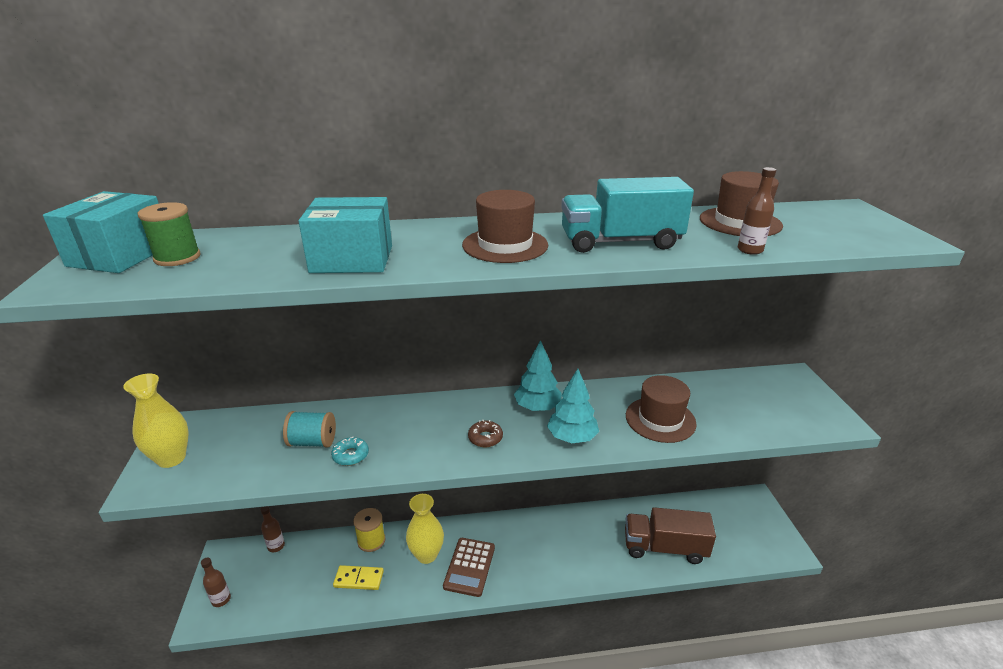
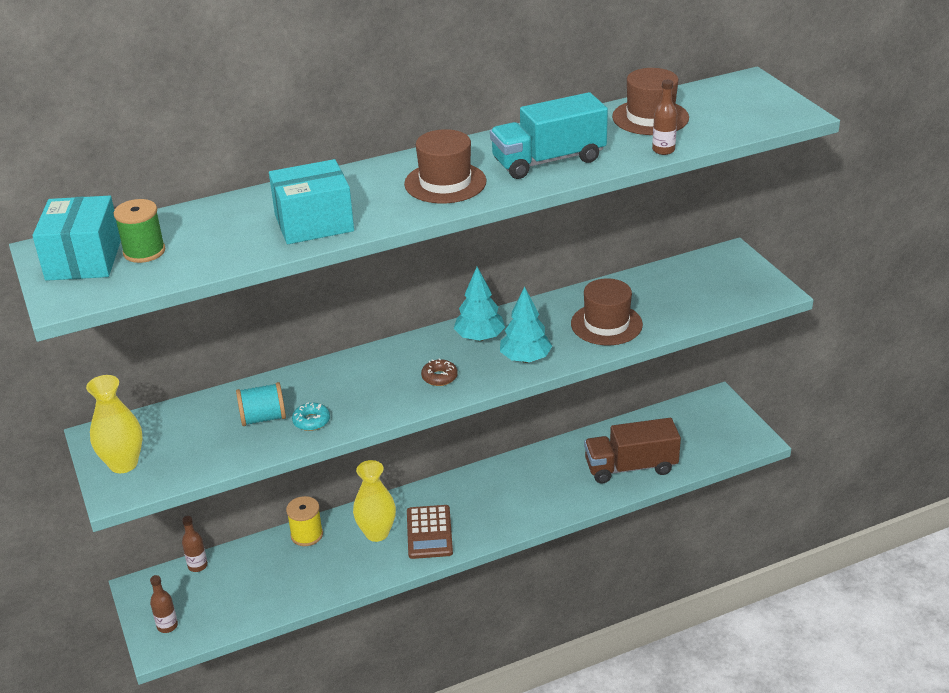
camera: 15 degrees left, 5 degrees up
yellow domino [333,565,384,590] -> none

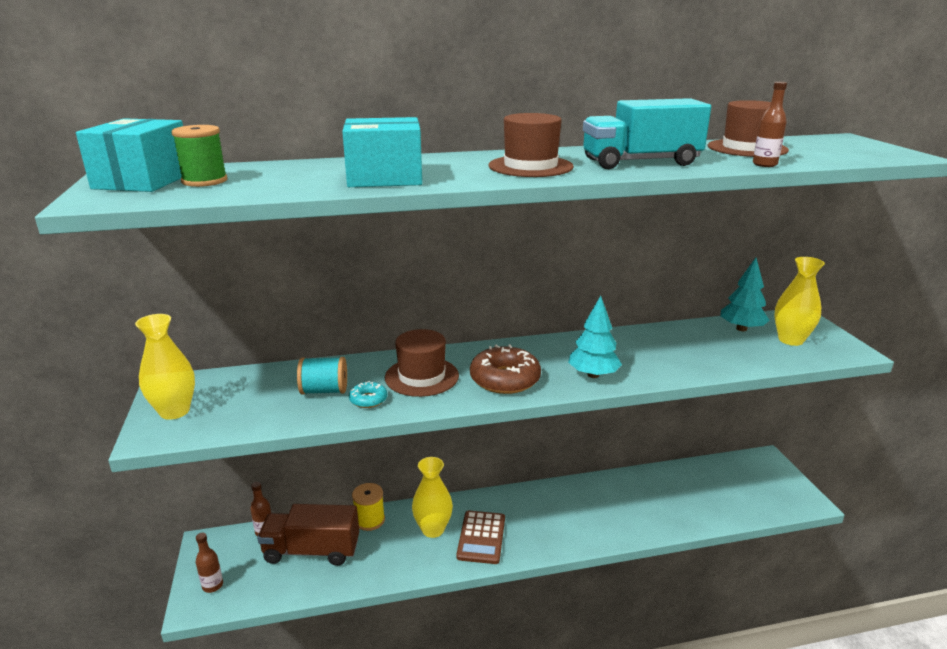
camera: 10 degrees right, 10 degrees down
brown donut [421,358,458,386] -> brown donut [470,345,541,394], size x1.96
turquoise tree [454,267,505,341] -> turquoise tree moved to [720,258,769,331]
brown hat [571,278,643,345] -> brown hat moved to [385,329,459,397]
brown truck [584,418,681,483] -> brown truck moved to [257,504,359,566]
none -> yellow vase [774,257,825,346]

